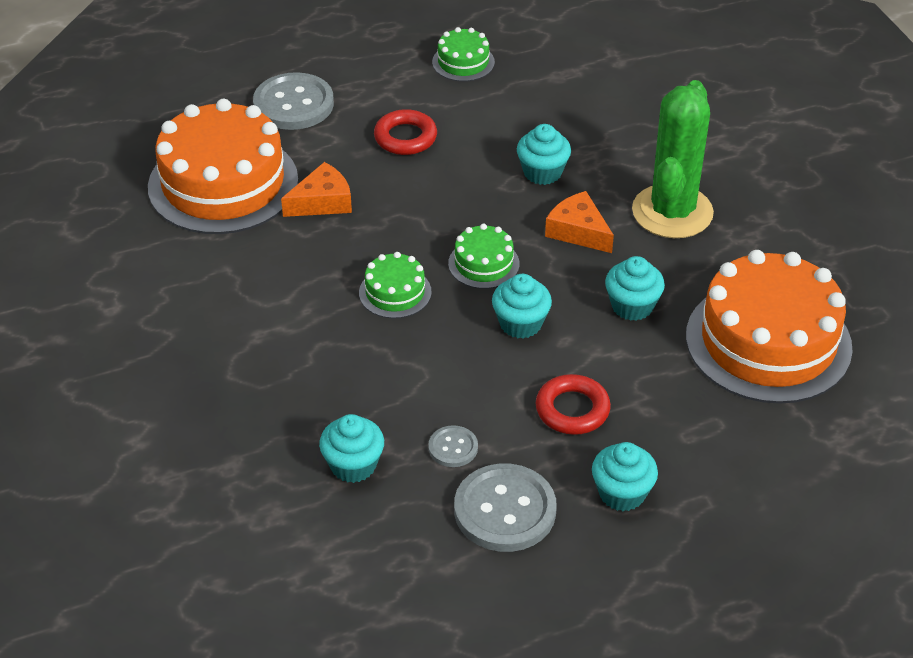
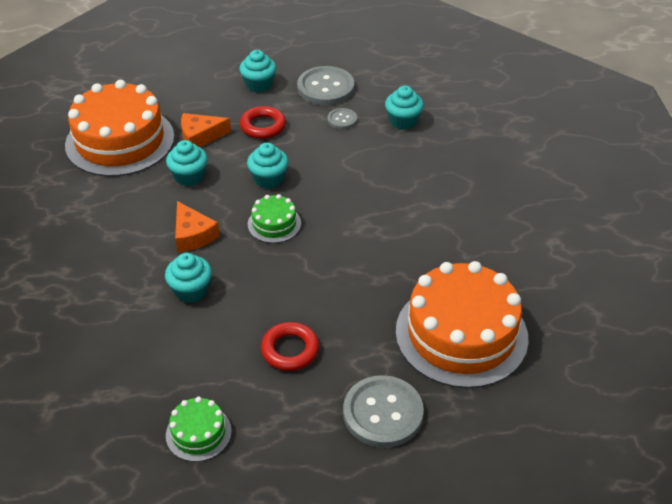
camera: 165 degrees left, 0 degrees up
orange cheese [281,162,352,217] -> orange cheese moved to [181,113,231,147]
green cake [359,252,432,319] -> none
green cactus [632,80,714,238] -> none

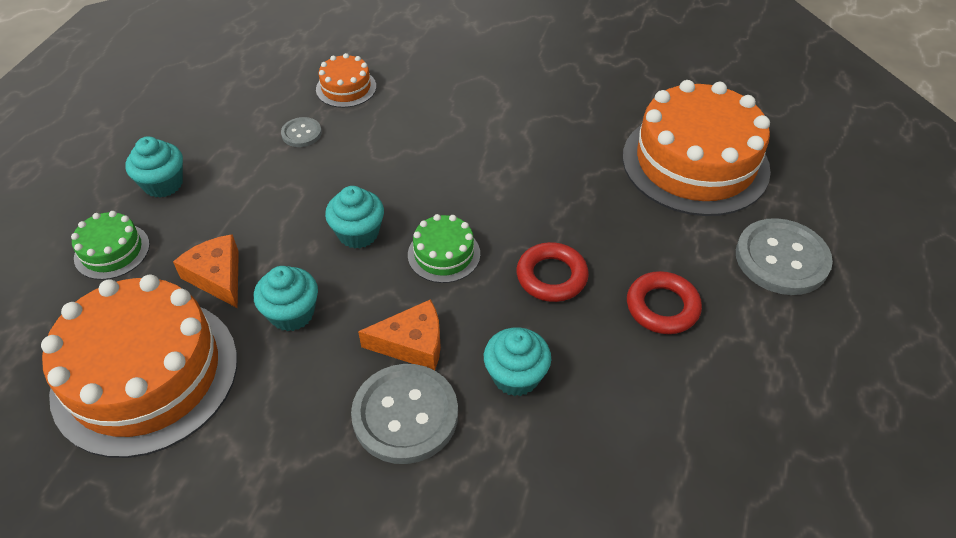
camera: 65 degrees left, 5 degrees up
green cake [166,397,232,462] -> green cake moved to [71,211,150,280]
orange cheese [181,113,231,147] -> orange cheese turned 135 degrees clockwise [173,234,239,308]
red ring [240,106,286,139] -> red ring moved to [517,242,589,302]
grey button [297,66,354,105] -> grey button moved to [351,364,458,464]
turquoise cupcake [385,86,424,130] -> orange cake [316,53,376,108]

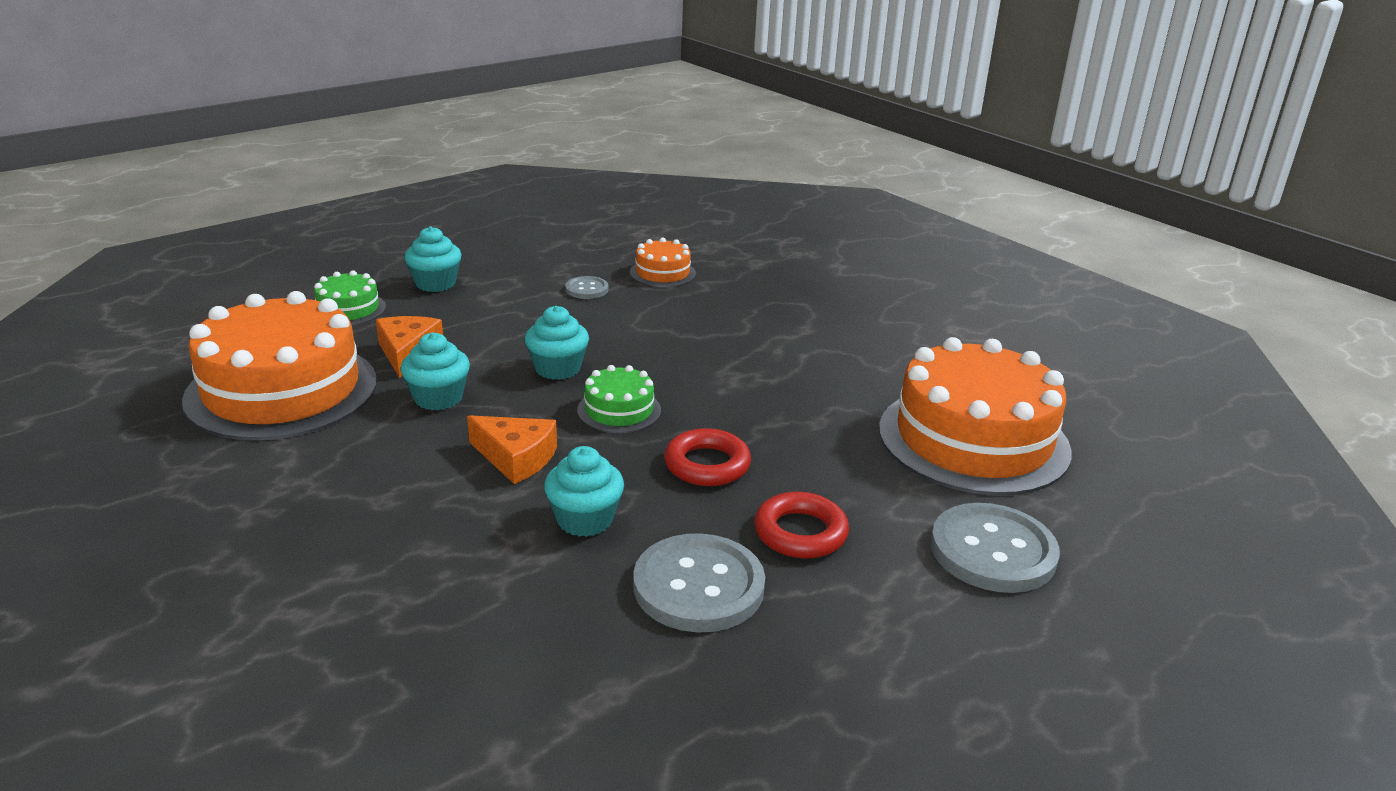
camera: 30 degrees right, 20 degrees down
grey button [351,364,458,464] -> grey button moved to [633,533,765,632]

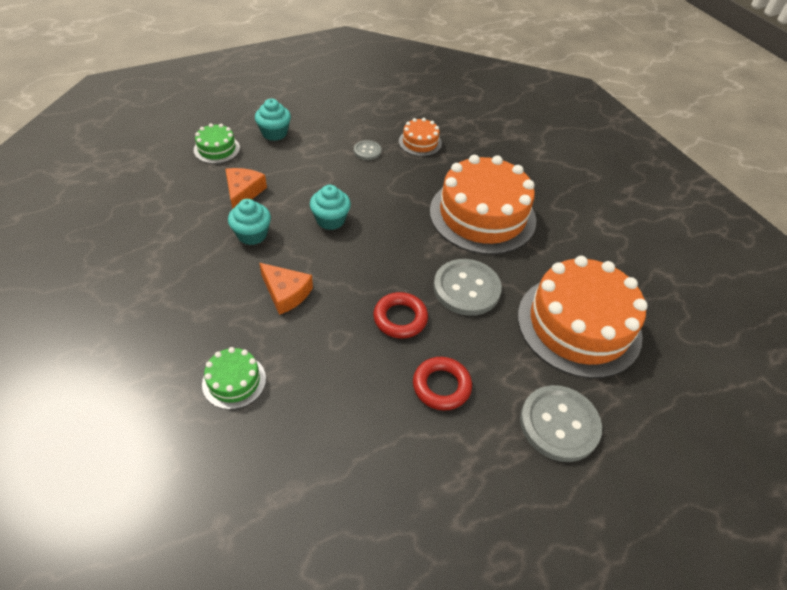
camera: 10 degrees right, 20 degrees up
orange cake [182,291,377,440] -> orange cake moved to [430,155,536,255]
turquoise cupcake [544,446,624,537] -> none
green cake [577,365,661,433] -> green cake moved to [202,347,266,410]
grey button [633,533,765,632] -> grey button moved to [433,259,502,316]

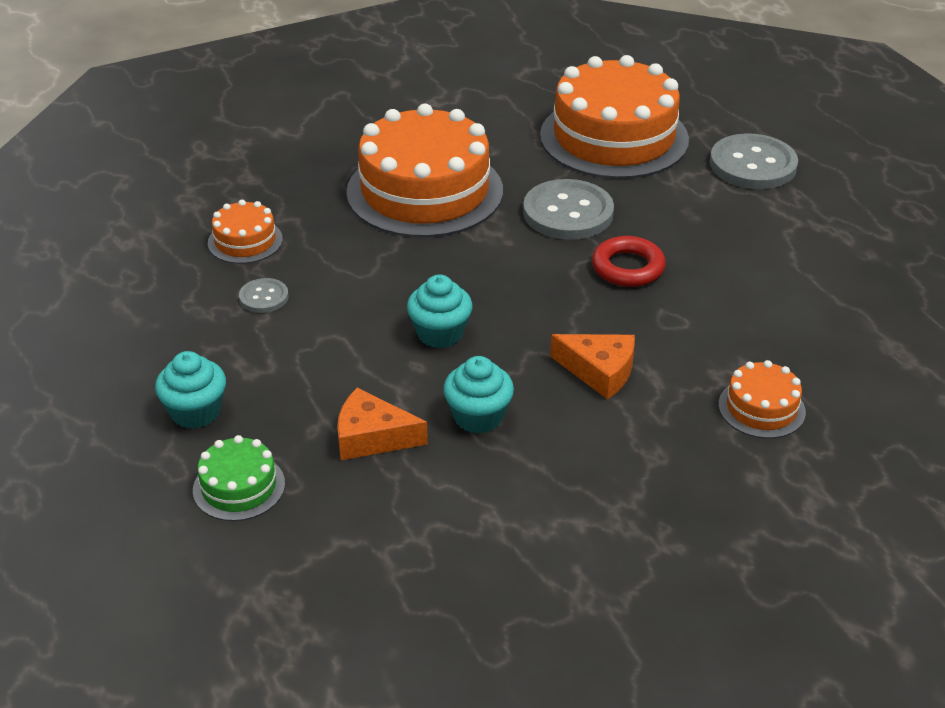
camera: 85 degrees left, 10 degrees down
green cake [202,347,266,410] -> orange cake [719,360,806,439]
orange cheese [259,263,313,315] -> orange cheese turned 75 degrees clockwise [550,334,635,399]
red ring [413,357,472,411] -> none

